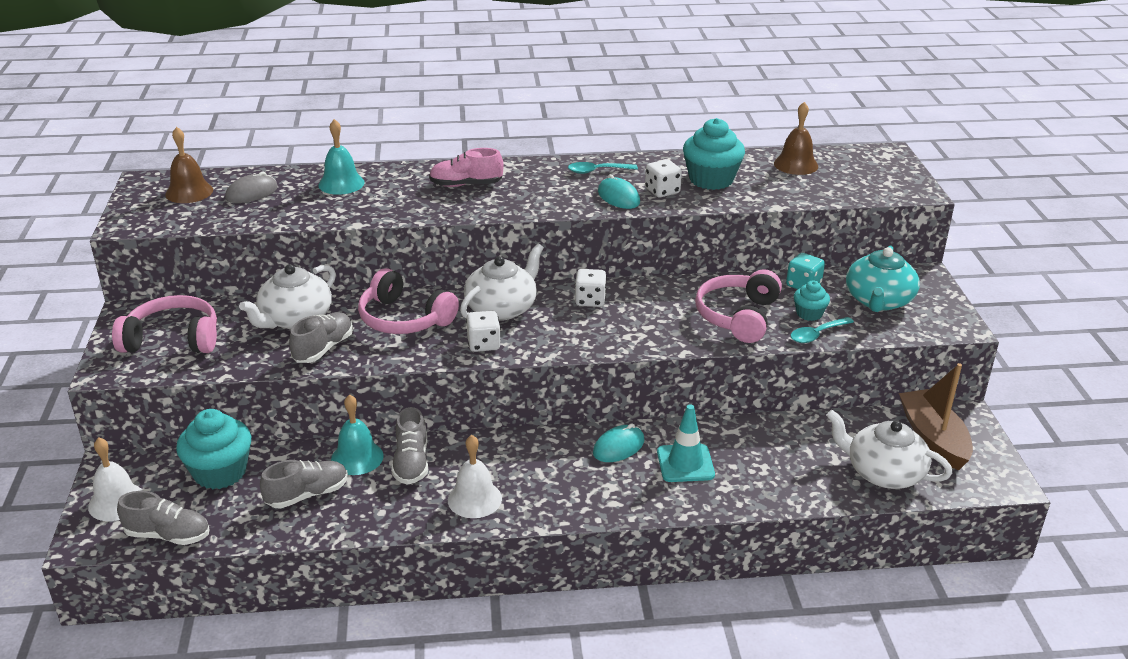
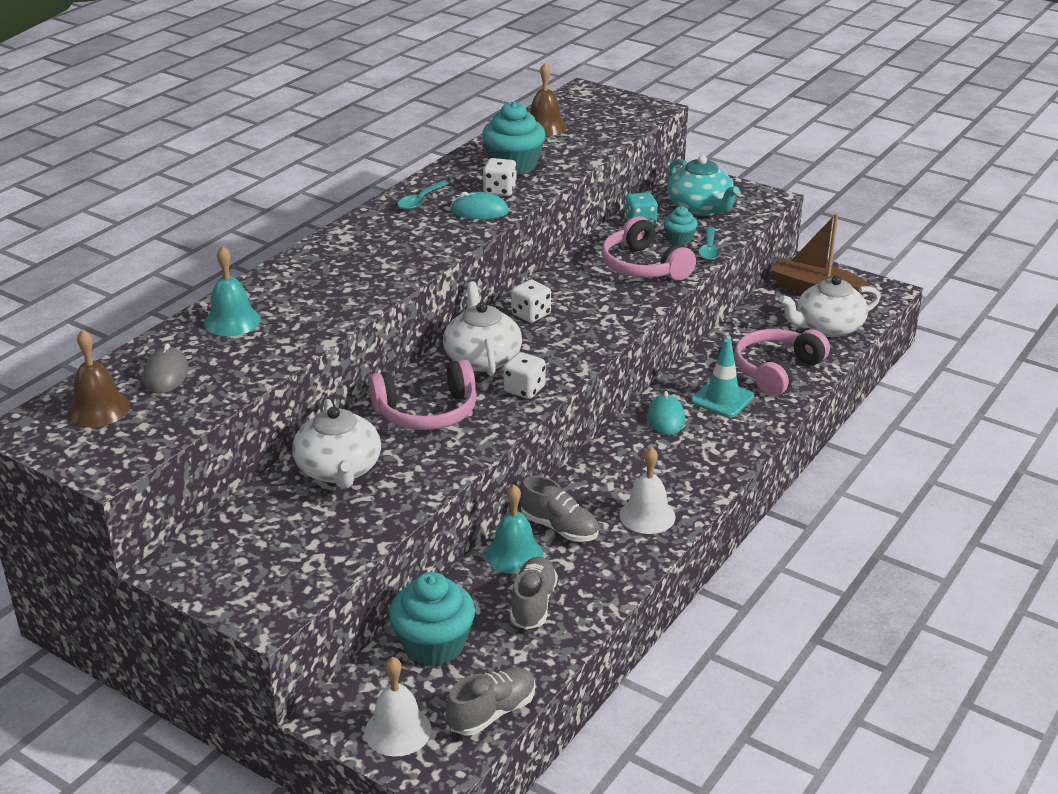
camera: 50 degrees left, 0 degrees up
pink headphones [112,295,217,353] -> pink headphones moved to [734,329,830,396]
grey shoe [289,312,353,363] -> none
pink shoe [429,148,504,187] -> none

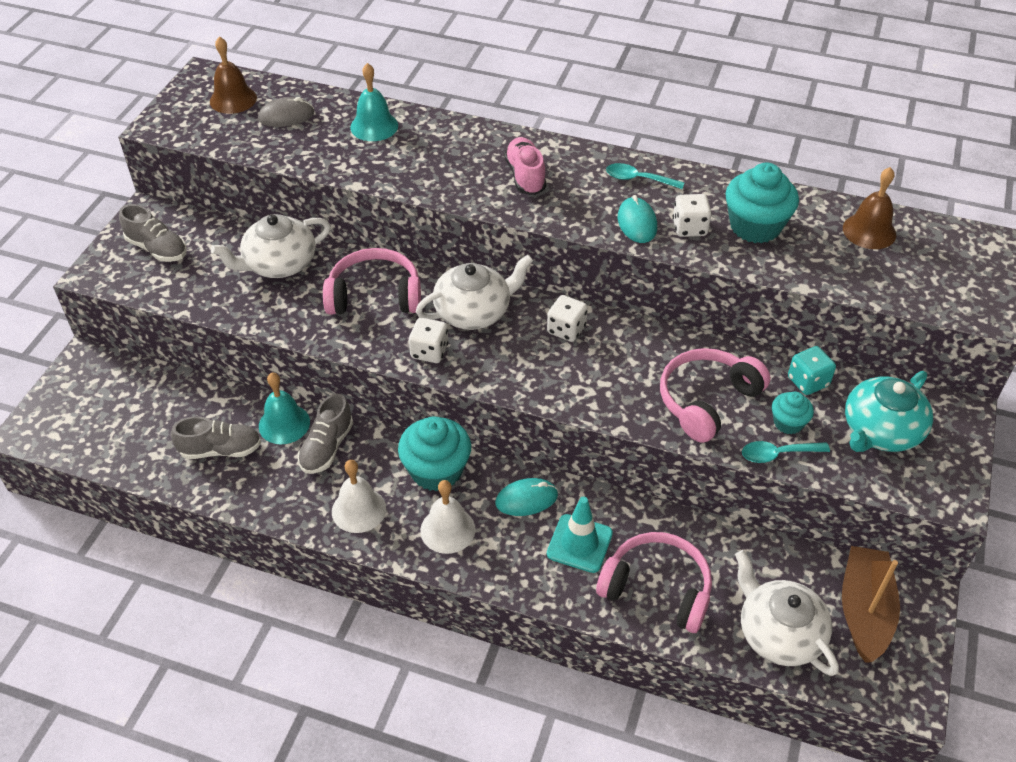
camera: 75 degrees right, 15 degrees up
white bell [365,657,431,756] -> white bell moved to [420,480,475,554]
pink headphones [369,359,477,430] -> pink headphones turned 120 degrees clockwise [323,248,421,315]
turquoise cupcake [389,572,475,666] -> turquoise cupcake moved to [398,417,471,491]
grey shoe [446,667,535,736] -> grey shoe moved to [119,204,187,262]
none -> pink shoe [504,137,546,195]

